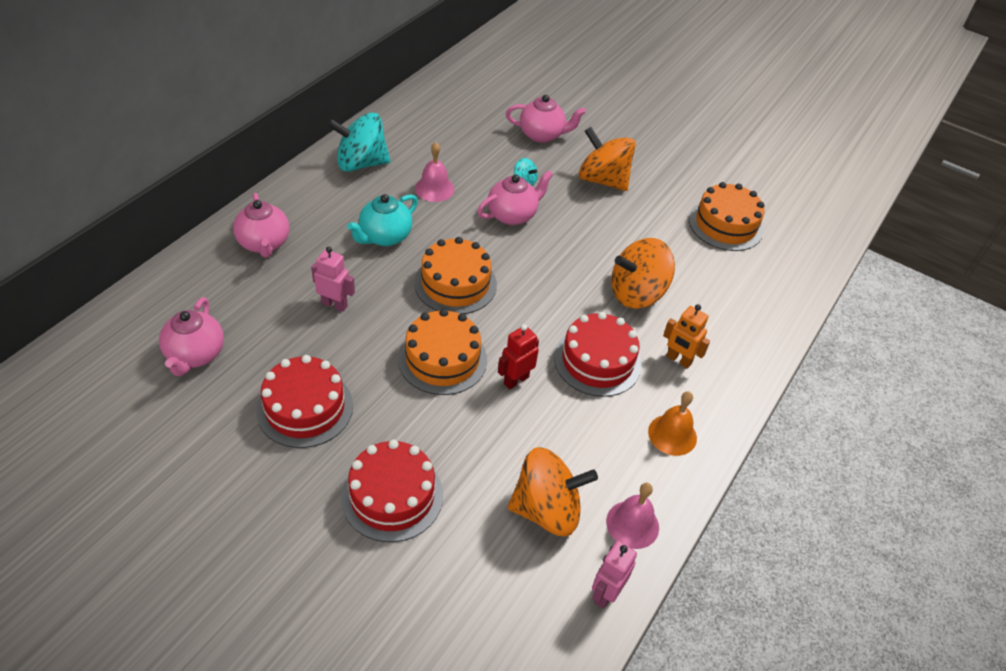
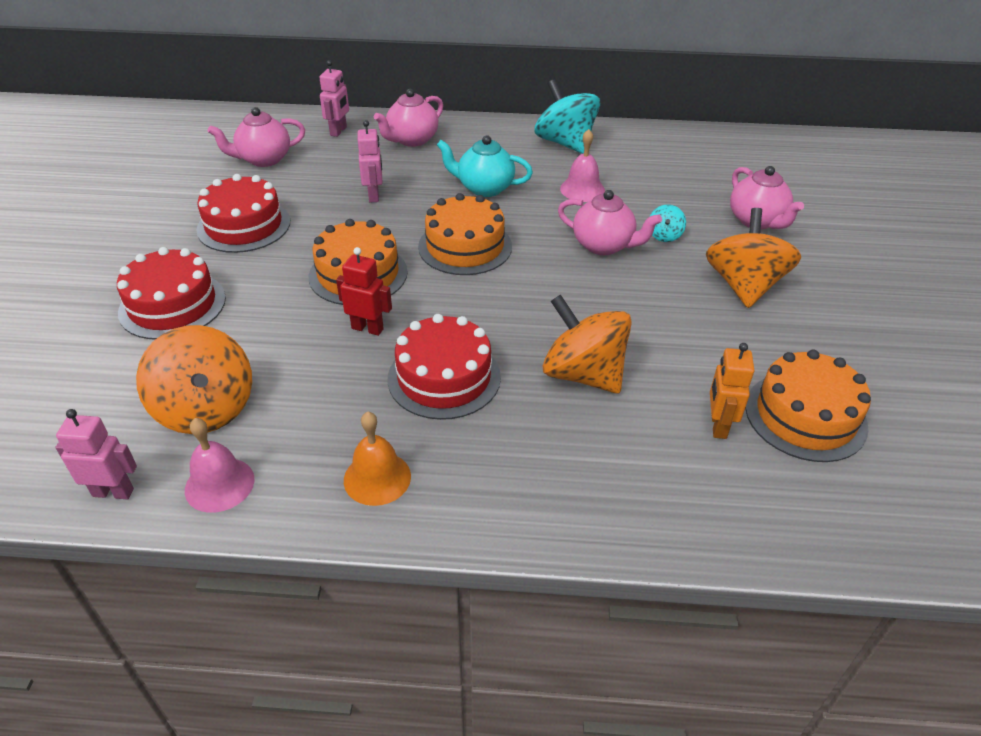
camera: 65 degrees right, 5 degrees down
orange robot [663,304,710,369] -> orange robot moved to [710,343,754,439]
none -> pink robot [319,60,349,137]

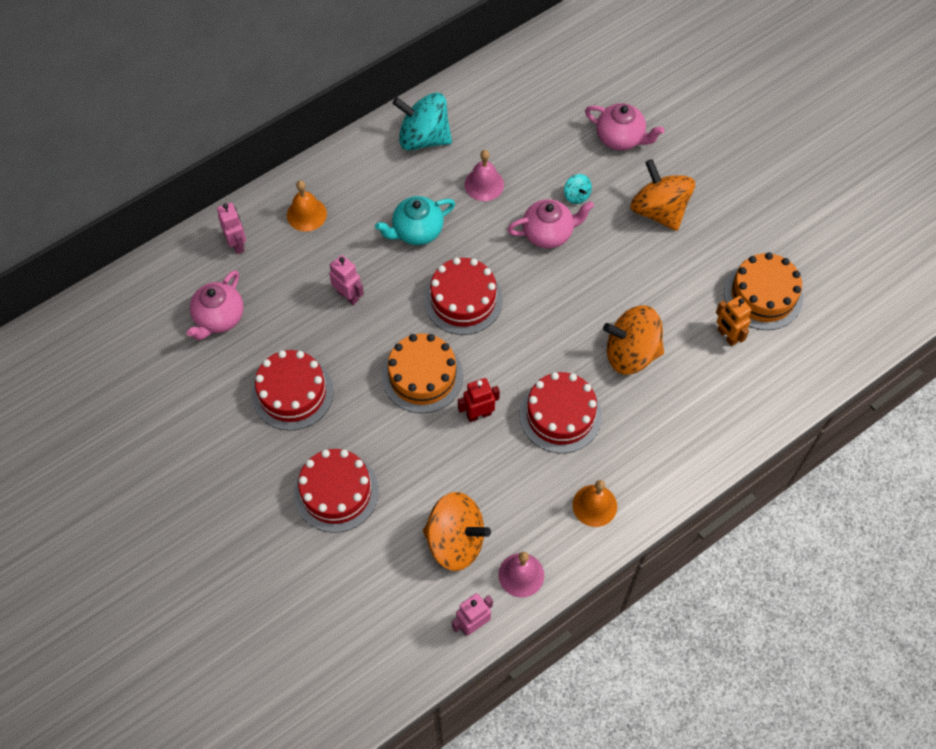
camera: 40 degrees left, 20 degrees up
pink teapot [374,89,443,147] -> orange bell [287,180,327,232]
orange cake [418,193,512,275] -> red cake [424,257,503,335]

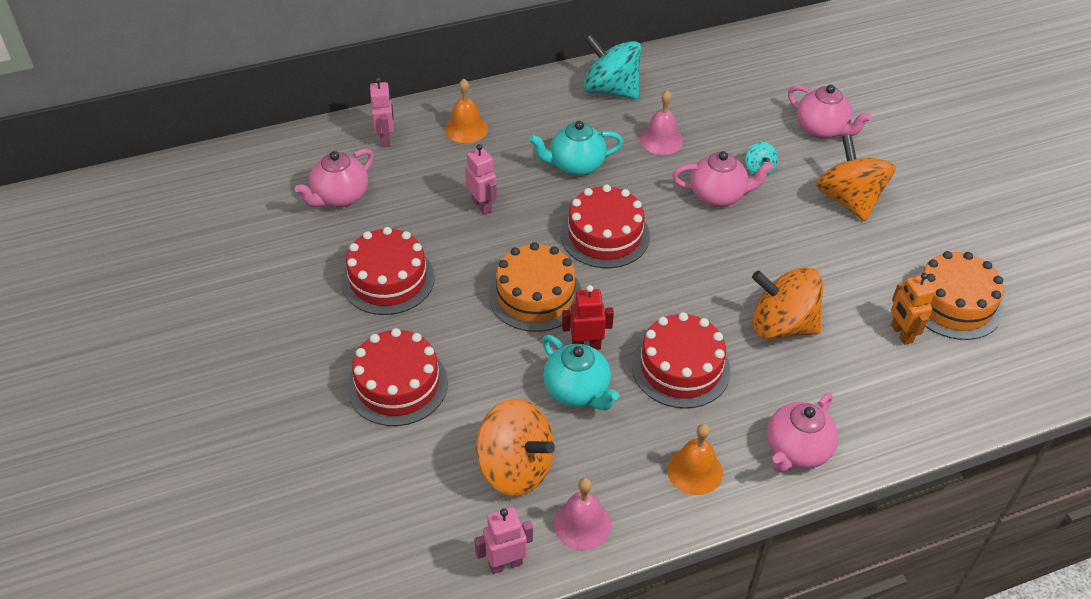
camera: 15 degrees right, 15 degrees down
none -> turquoise teapot [542,335,619,410]
none -> pink teapot [767,393,838,473]

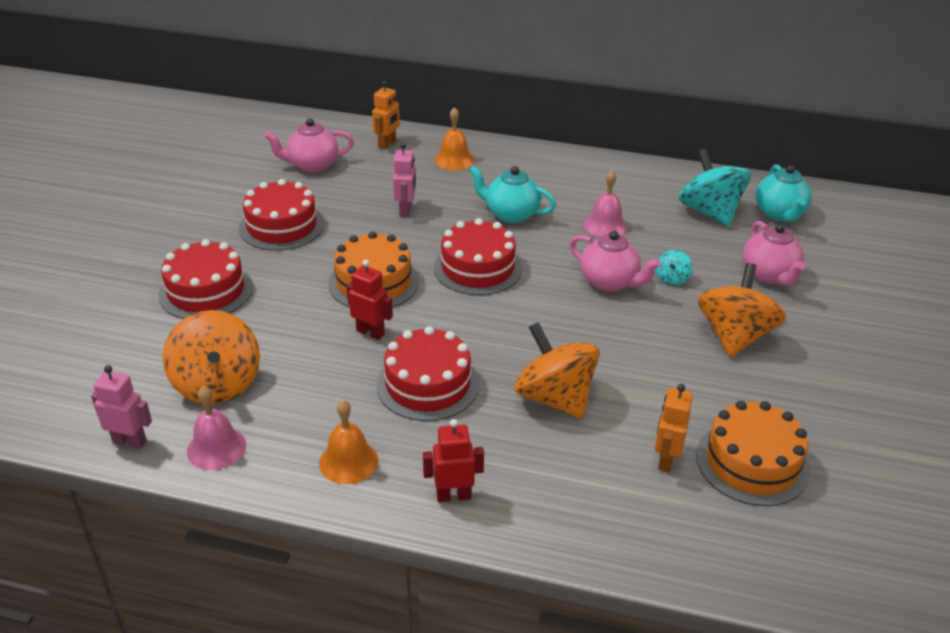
camera: 35 degrees right, 10 degrees down
pink robot [370,77,394,147] -> orange robot [372,81,400,150]
turquoise teapot [542,335,619,410] -> turquoise teapot moved to [755,164,812,222]
turquoise spinning top [584,34,641,99] -> turquoise spinning top moved to [679,148,751,227]
pink teapot [767,393,838,473] -> red robot [423,419,484,502]

